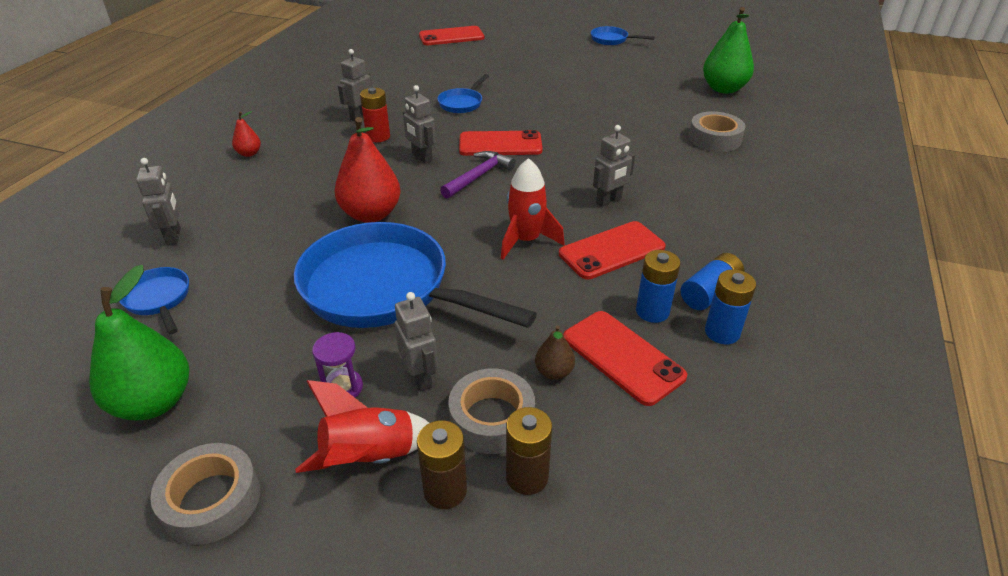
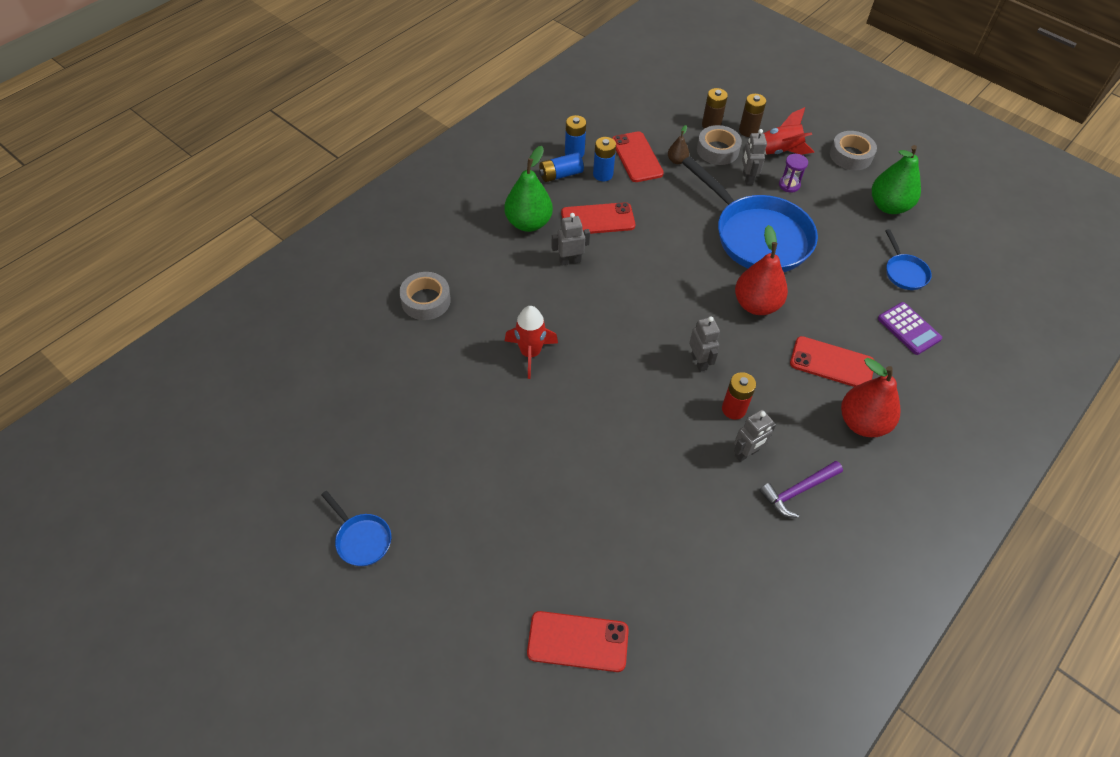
camera: 160 degrees left, 15 degrees up
grey robot [136,158,181,245] -> purple calculator [878,302,942,355]
red pear [232,111,261,157] -> red pear [841,358,901,437], size x2.08
blue pan [437,74,489,113] -> none
purple hammer [440,151,515,199] -> purple hammer moved to [759,461,843,518]
red phone [459,130,543,156] -> red phone moved to [790,336,874,387]
red rocket [501,158,565,260] -> red rocket moved to [505,306,558,379]
green pear [703,7,754,94] -> green pear moved to [504,146,553,232]

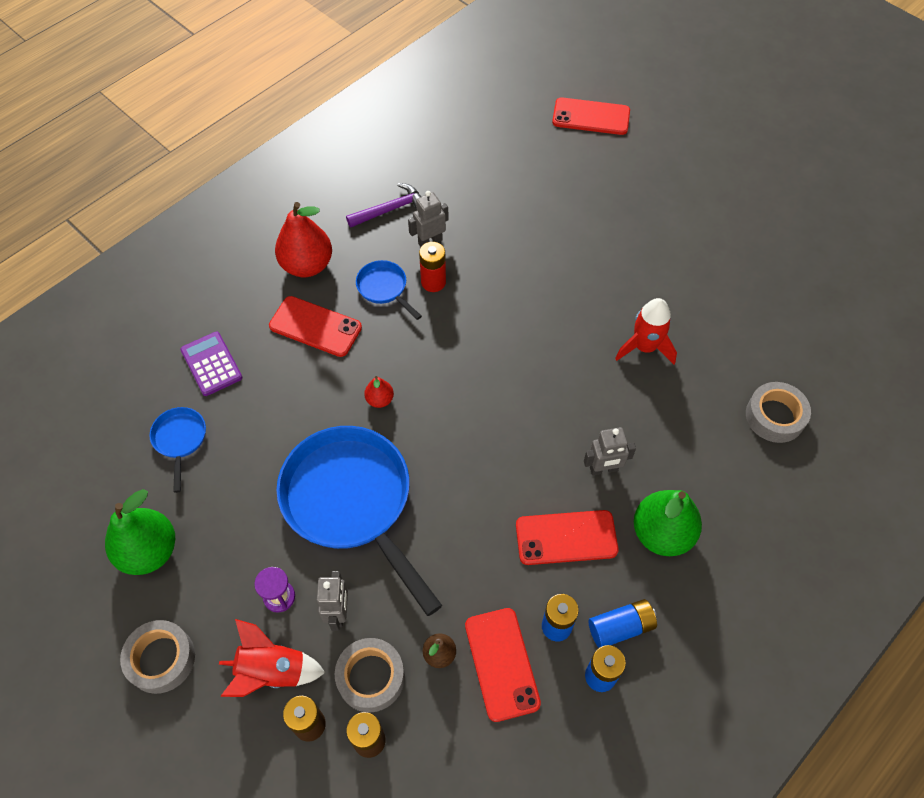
camera: 175 degrees left, 5 degrees up
blue pan [321,491,391,566] -> blue pan moved to [356,260,422,320]
grey robot [689,316,720,372] -> none
red pear [735,225,788,315] -> red pear [364,376,394,408], size x0.48

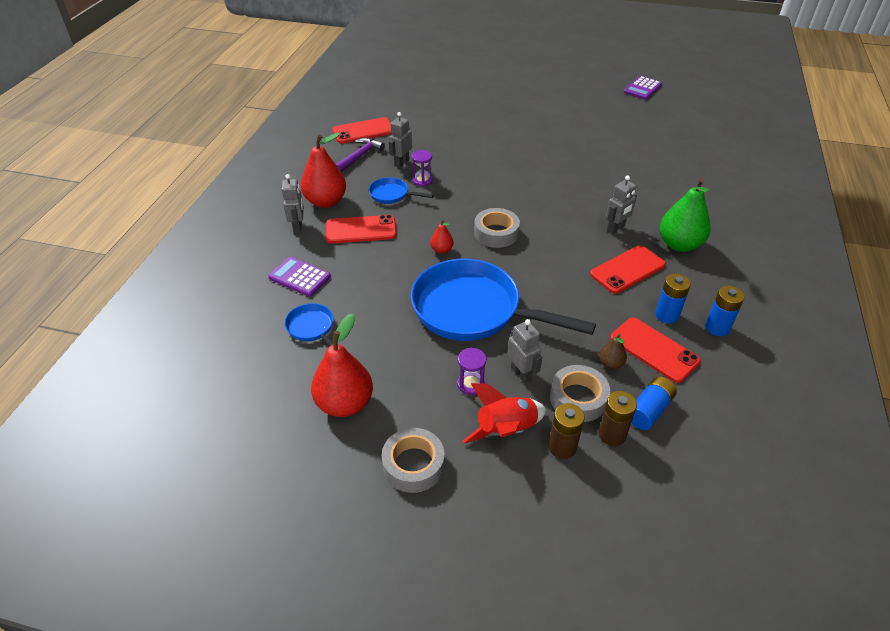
camera: 30 degrees left, 15 degrees down
green pear [105,489,175,575] -> red pear [311,314,373,417]
red battery [419,242,446,292] -> purple hourglass [412,150,433,187]
red phone [552,97,630,135] -> red phone moved to [332,117,392,144]
blue battery [589,599,657,648] -> blue battery moved to [631,376,677,430]
red rocket [615,298,677,364] -> none
grey tape [746,382,811,443] -> grey tape moved to [474,208,520,248]
none -> grey robot [282,174,304,234]
none -> purple calculator [624,76,662,100]

